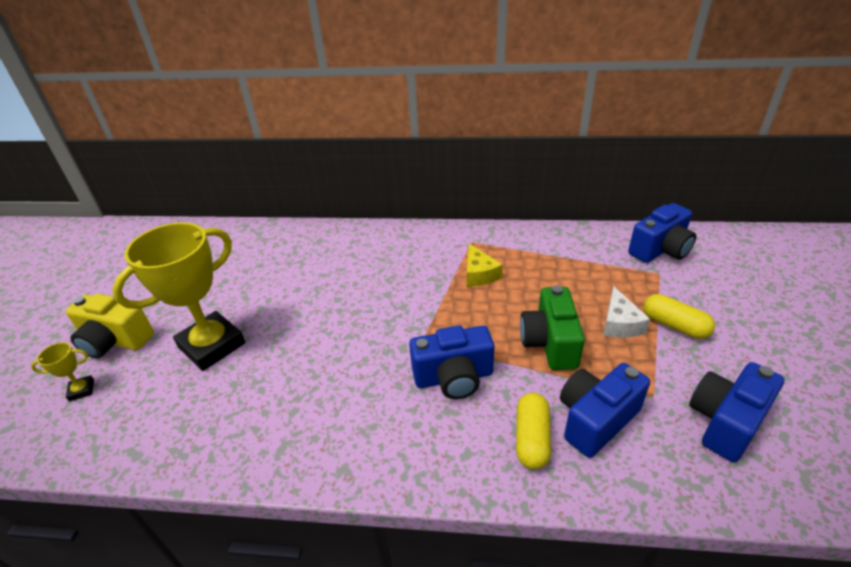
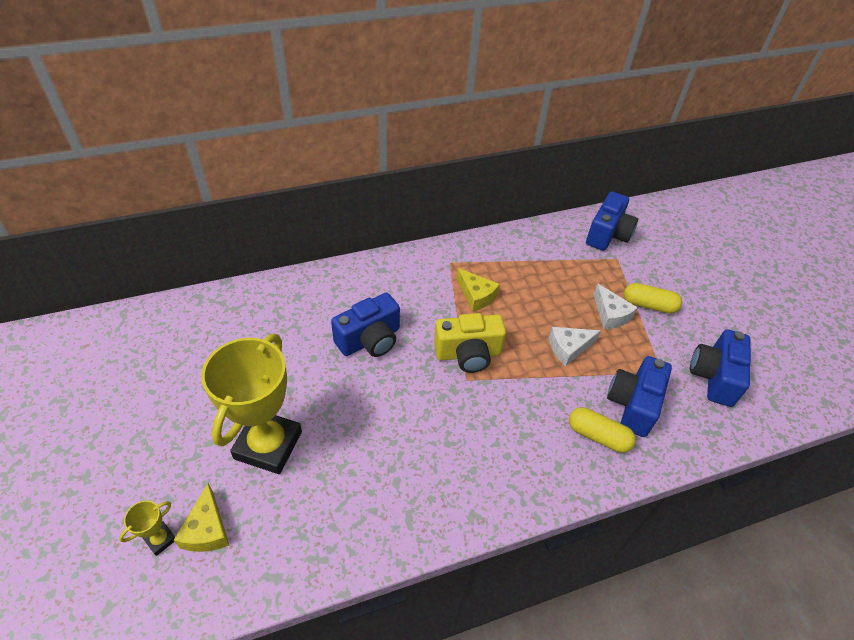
camera: 30 degrees left, 10 degrees up
yellow camera [66,294,154,359] -> yellow camera moved to [434,313,506,373]
blue camera [409,326,494,399] -> blue camera moved to [331,293,400,357]
yellow capsule [516,393,551,470] -> yellow capsule turned 45 degrees counterclockwise [569,407,636,453]
green camera [520,285,585,370] -> white cheese [549,327,601,366]
none -> yellow cheese [174,483,229,552]

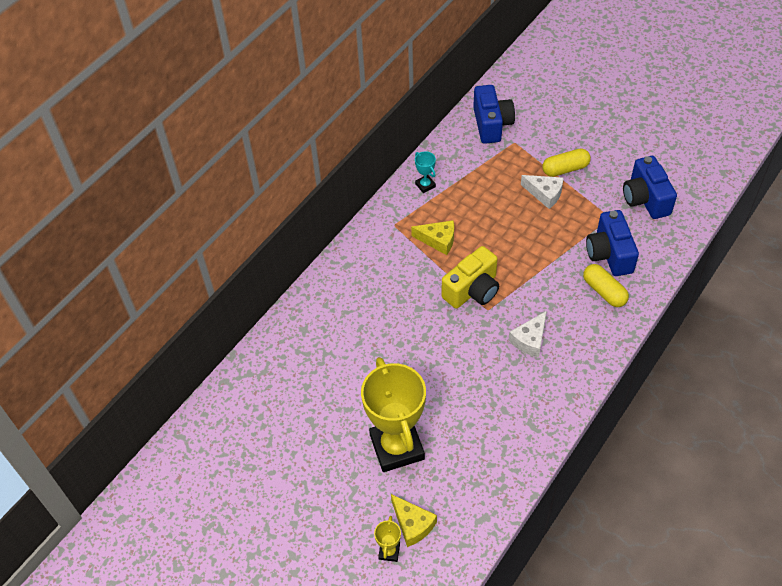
camera: 30 degrees left, 5 degrees up
blue camera [331,293,400,357] -> none
white cheese [549,327,601,366] -> white cheese moved to [508,311,547,357]
yellow capsule [569,407,636,453] -> yellow capsule turned 60 degrees clockwise [583,264,629,307]
none -> turquoise trophy [415,151,436,193]

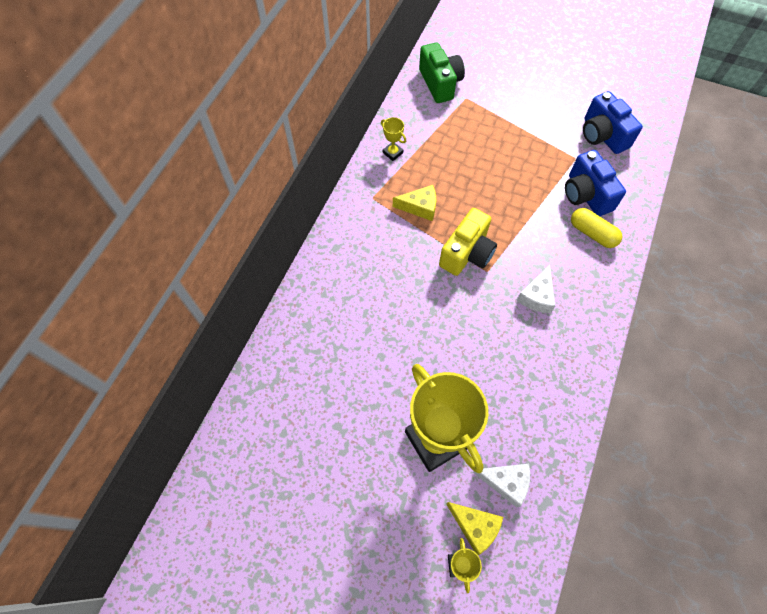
camera: 15 degrees left, 10 degrees up
turquoise trophy [415,151,436,193] -> yellow trophy [381,117,406,161]
blue camera [473,85,515,144] -> green camera [419,42,465,103]
white cheese [521,175,563,209] -> white cheese moved to [473,464,530,507]
yellow capsule [542,149,591,177] -> none

